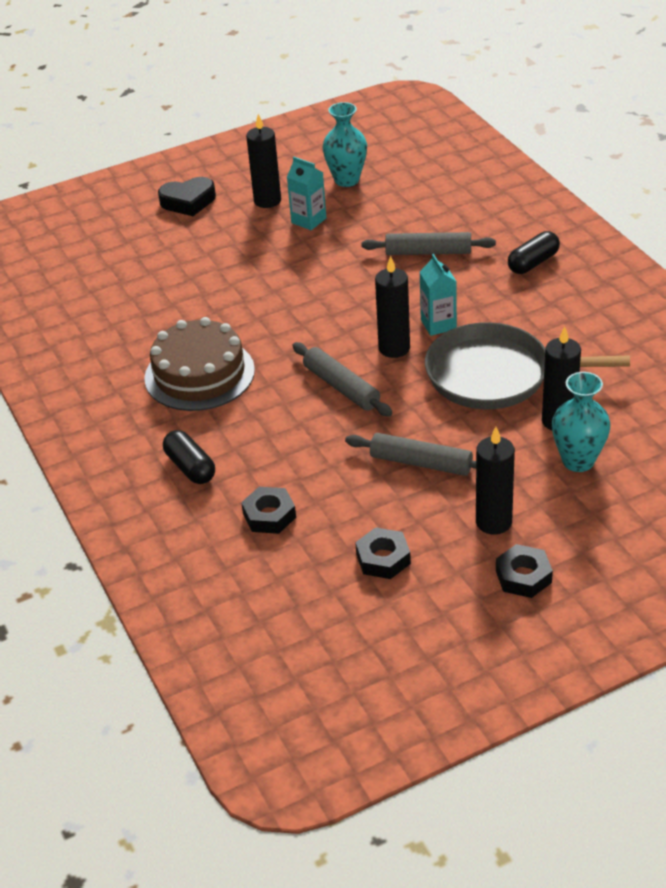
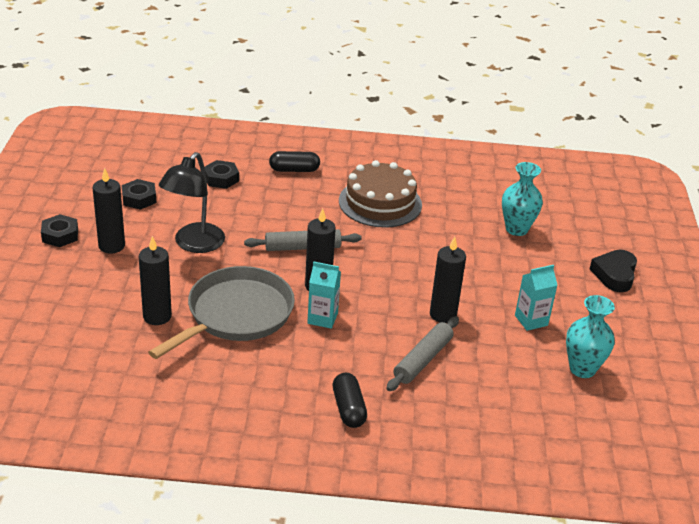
camera: 115 degrees right, 5 degrees down
black candle [246,114,281,208] -> black candle moved to [430,237,466,323]
grey rolling pin [345,433,476,476] -> black lamp [159,152,225,253]
turquoise vase [552,372,611,472] -> turquoise vase moved to [502,162,543,236]

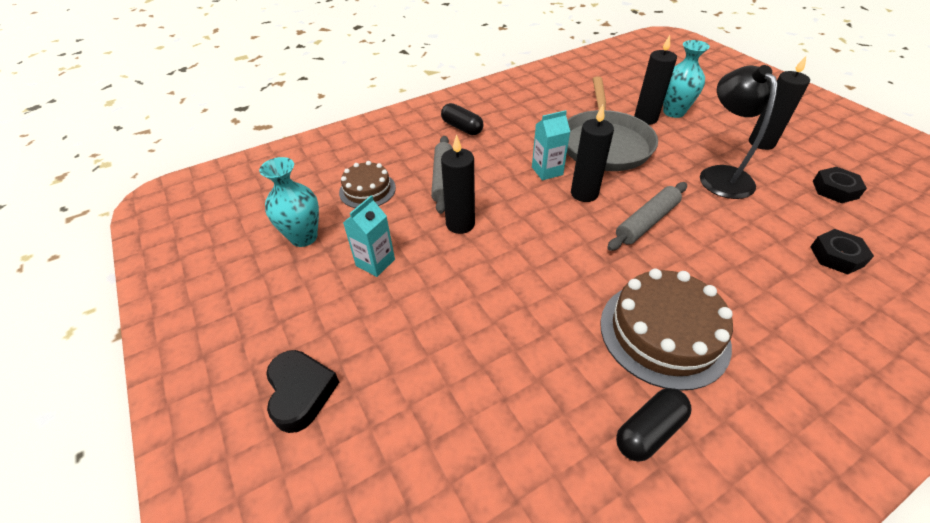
camera: 150 degrees right, 10 degrees up
black nut [41,214,78,247] -> none
black capsule [269,151,320,172] -> black capsule moved to [616,388,692,462]
turquoise vase [502,162,543,236] -> turquoise vase moved to [663,40,710,118]
none -> brown cake [339,161,396,208]

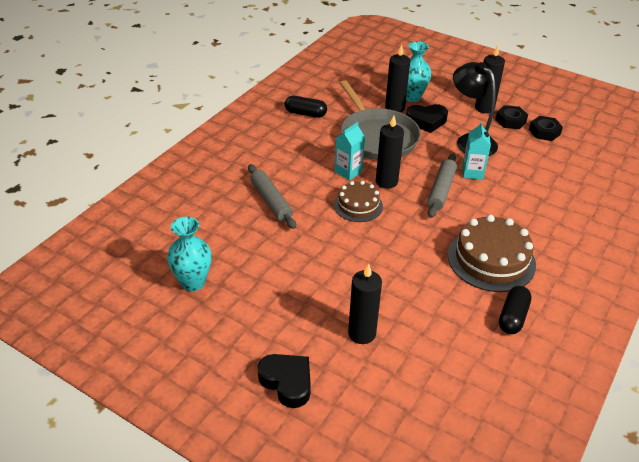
camera: 30 degrees left, 5 degrees down
brown cake [339,161,396,208] -> brown cake moved to [334,181,383,222]
turquoise carton [343,195,395,277] -> turquoise carton moved to [462,122,491,180]
black capsule [441,103,483,135] -> black capsule moved to [285,96,327,118]
black candle [441,134,475,234] -> black candle moved to [348,264,382,344]
black nut [810,229,874,275] -> black nut moved to [495,105,528,129]
none -> black heart [406,104,448,133]

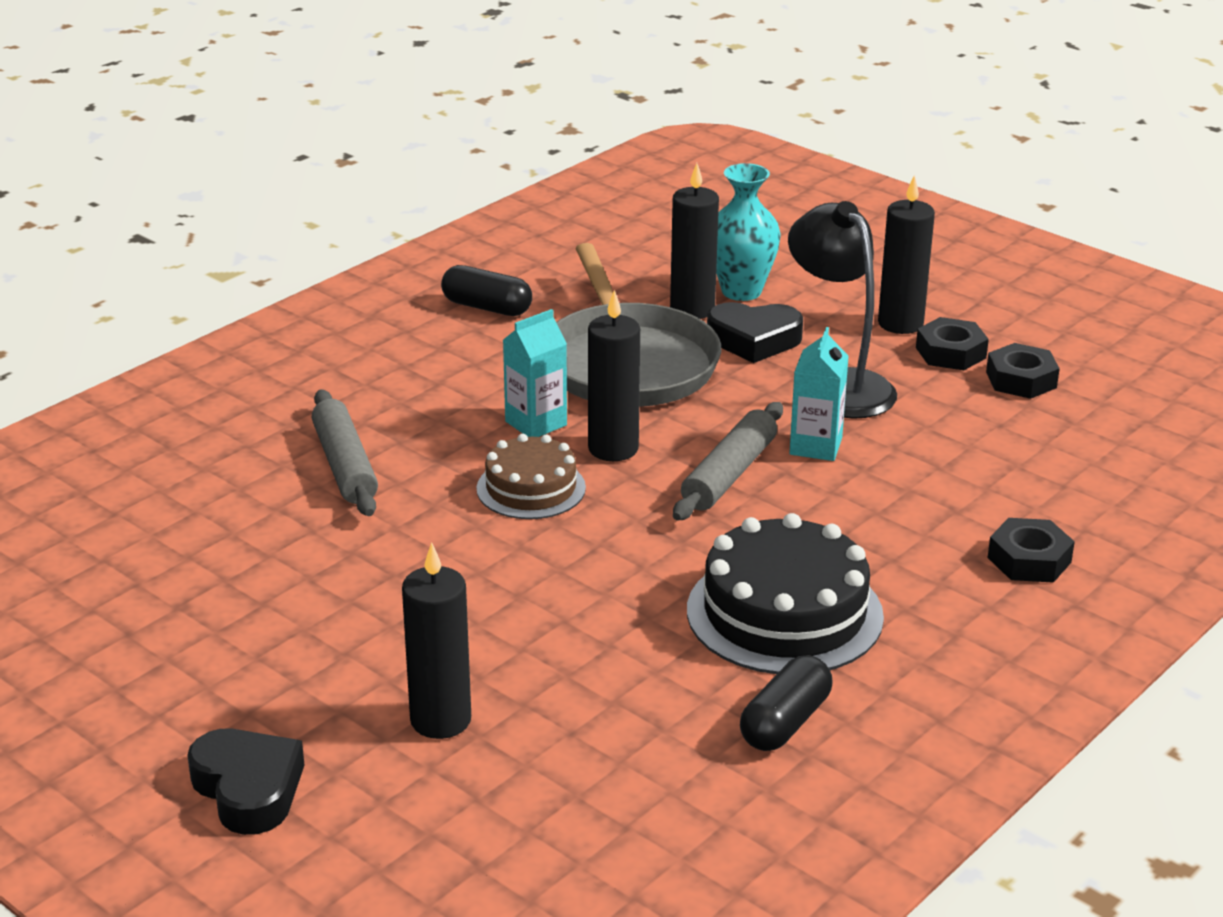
camera: 10 degrees right, 10 degrees down
turquoise vase [167,217,212,291] -> none
brown cake [448,215,536,292] -> black cake [687,513,884,674]
none -> black nut [988,518,1075,583]

